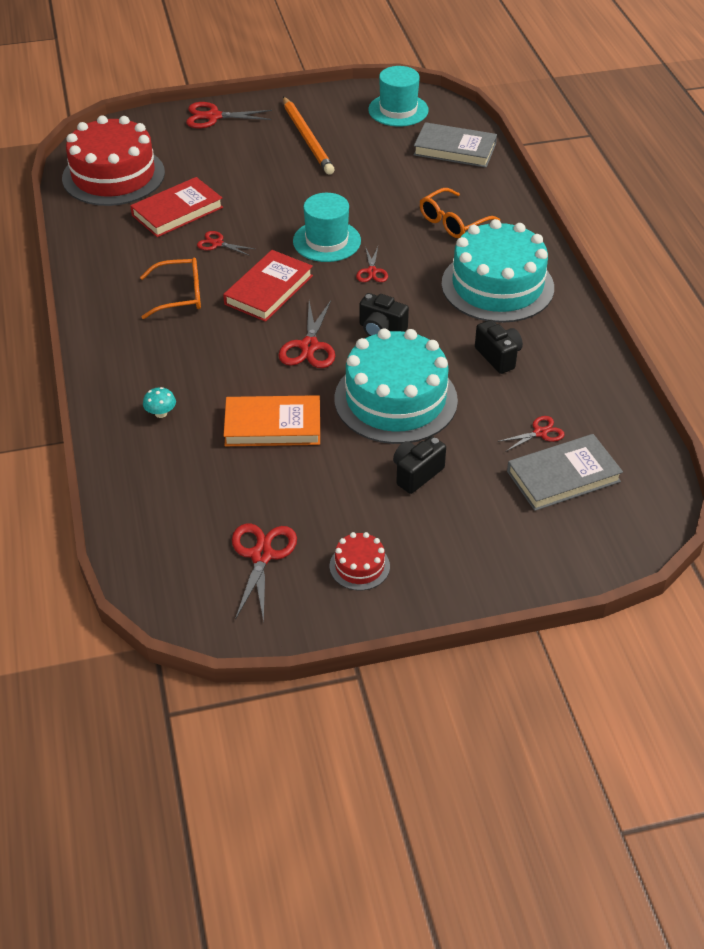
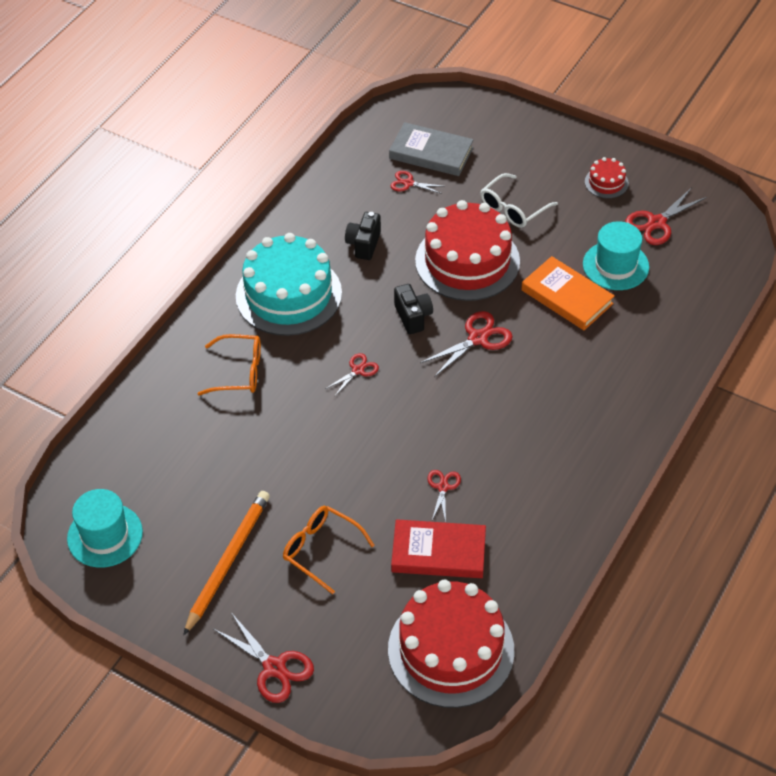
camera: 135 degrees left, 5 degrees up
orange glasses [140,258,201,319] -> orange glasses moved to [283,506,375,594]
turquoise mushroom [143,387,176,418] -> none
red scissors [197,231,255,256] -> red scissors turned 150 degrees counterclockwise [427,470,461,522]
red book [223,250,313,322] -> none
turquoise hat [293,193,361,262] -> turquoise hat moved to [583,221,649,290]
turquoise cake [334,328,458,444] -> red cake [415,200,520,301]
black camera [393,436,446,494] -> white glasses [480,173,558,228]
grey book [413,122,497,168] -> none

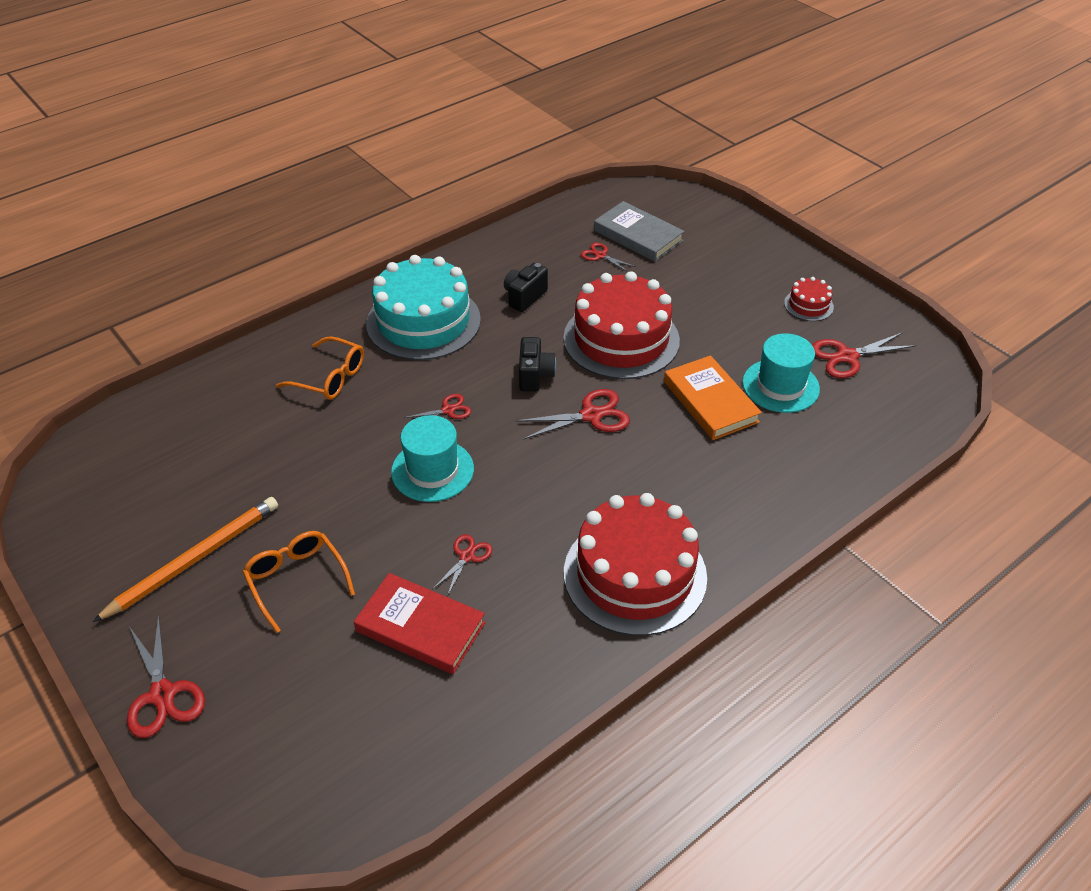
camera: 20 degrees right, 5 degrees down
turquoise hat [67,489,143,568] -> turquoise hat moved to [391,415,474,502]
red cake [388,580,514,708] -> red cake moved to [564,493,707,636]
white glasses [480,173,558,228] -> none

